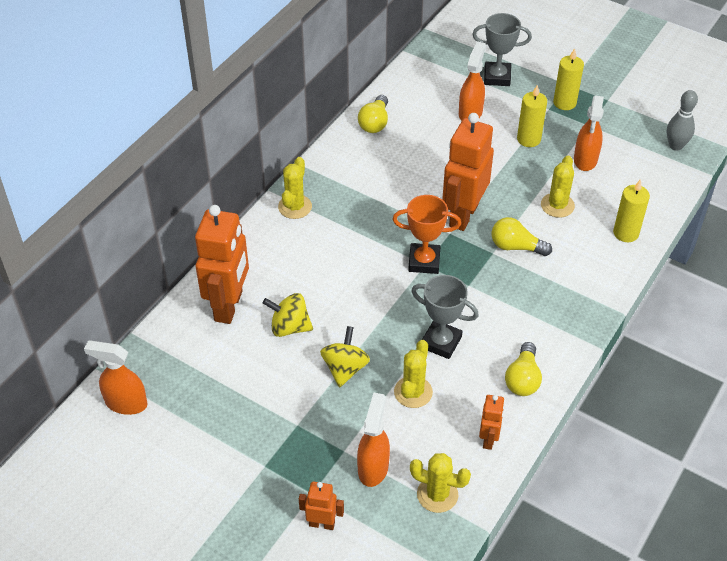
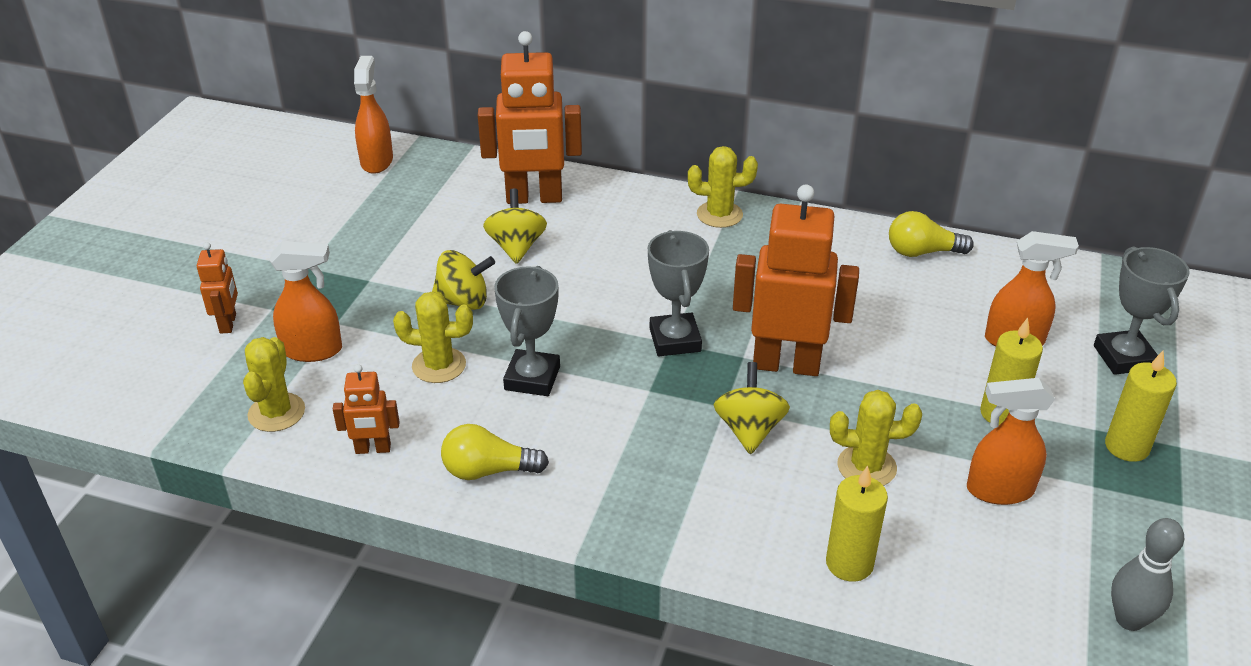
camera: 75 degrees right, 10 degrees down
orange trophy [393,195,461,274] -> grey trophy [648,230,709,356]
yellow light bulb [492,217,552,256] -> yellow spinning top [714,362,790,454]

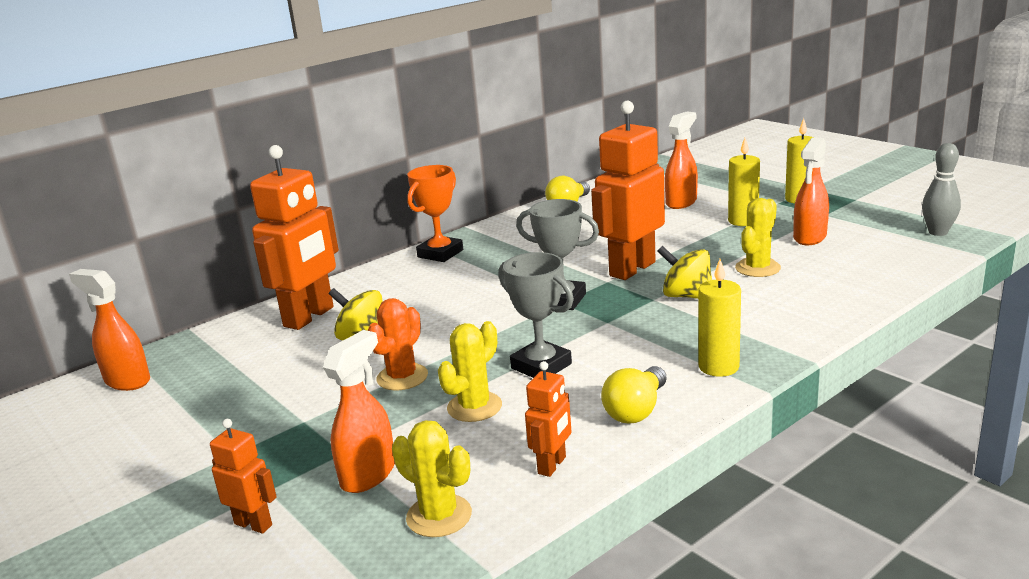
camera: 55 degrees left, 15 degrees down
yellow spinning top [432,250,495,310] -> orange cactus [367,298,428,390]
yellow cactus [688,146,758,228] -> orange trophy [407,165,463,262]
yellow candle [826,466,888,582] -> yellow candle moved to [698,259,741,377]
grey trophy [1094,247,1190,375] -> none

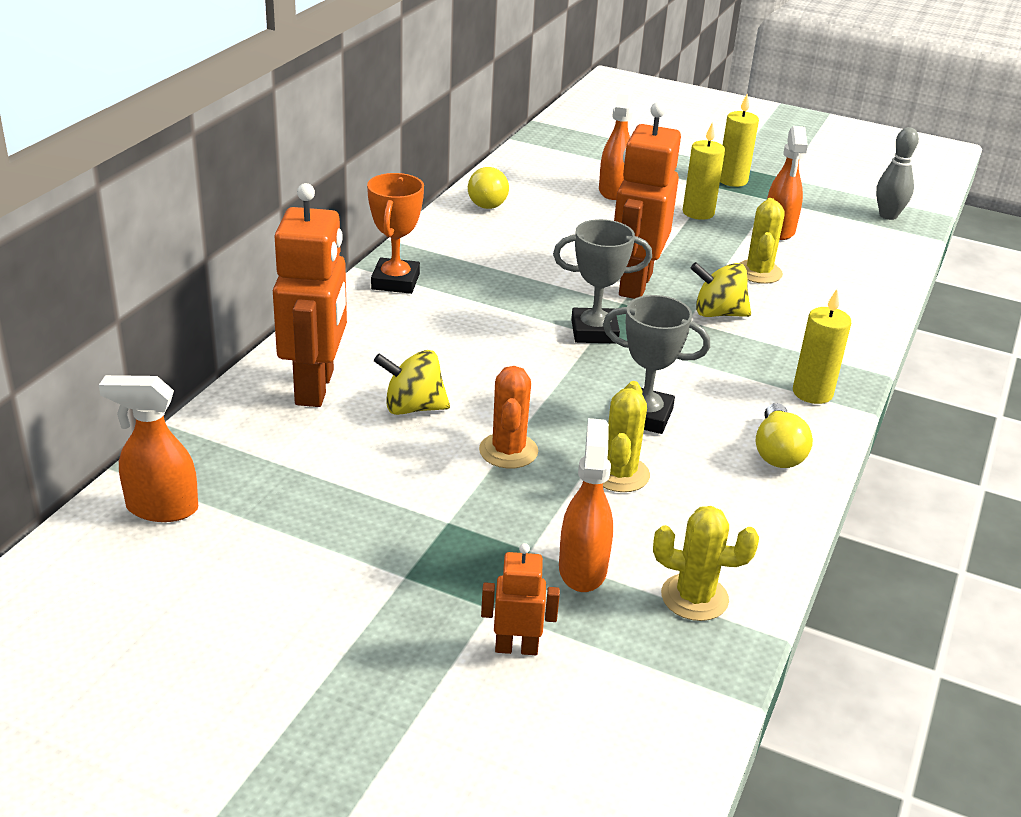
camera: 30 degrees left, 10 degrees up
orange robot [525,361,572,477] -> none

